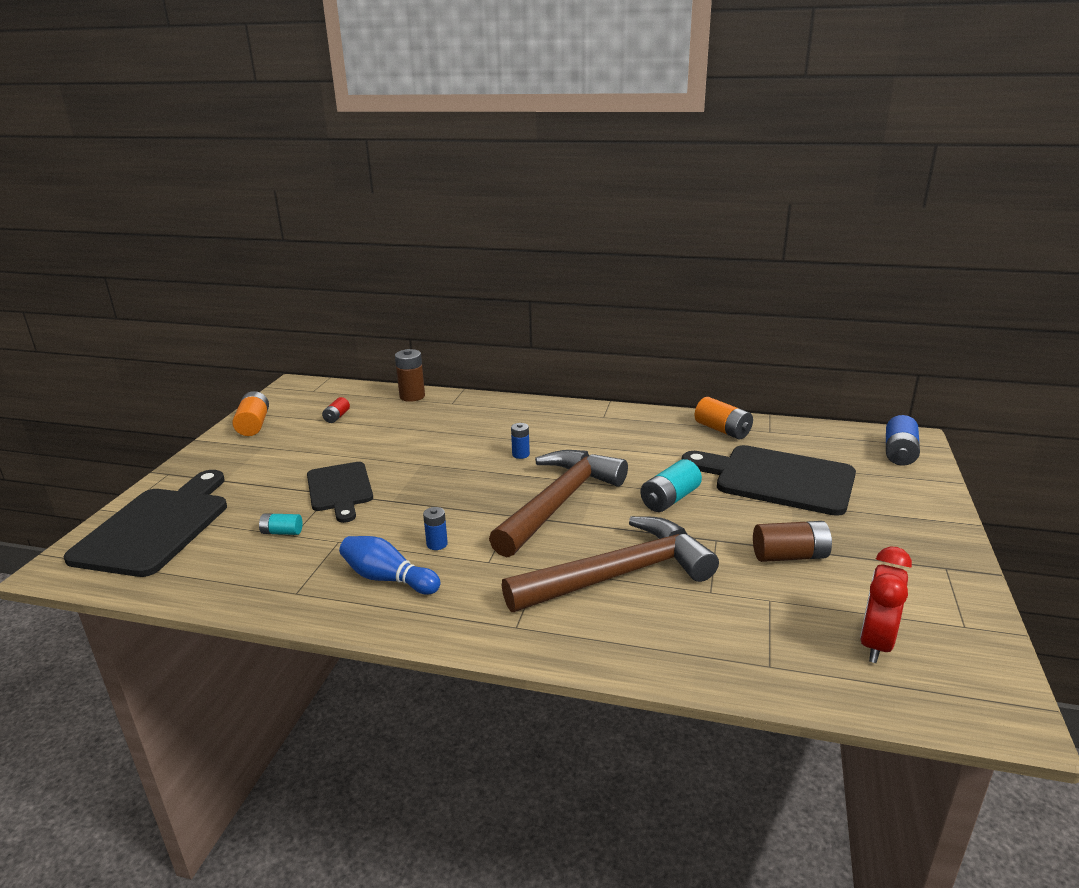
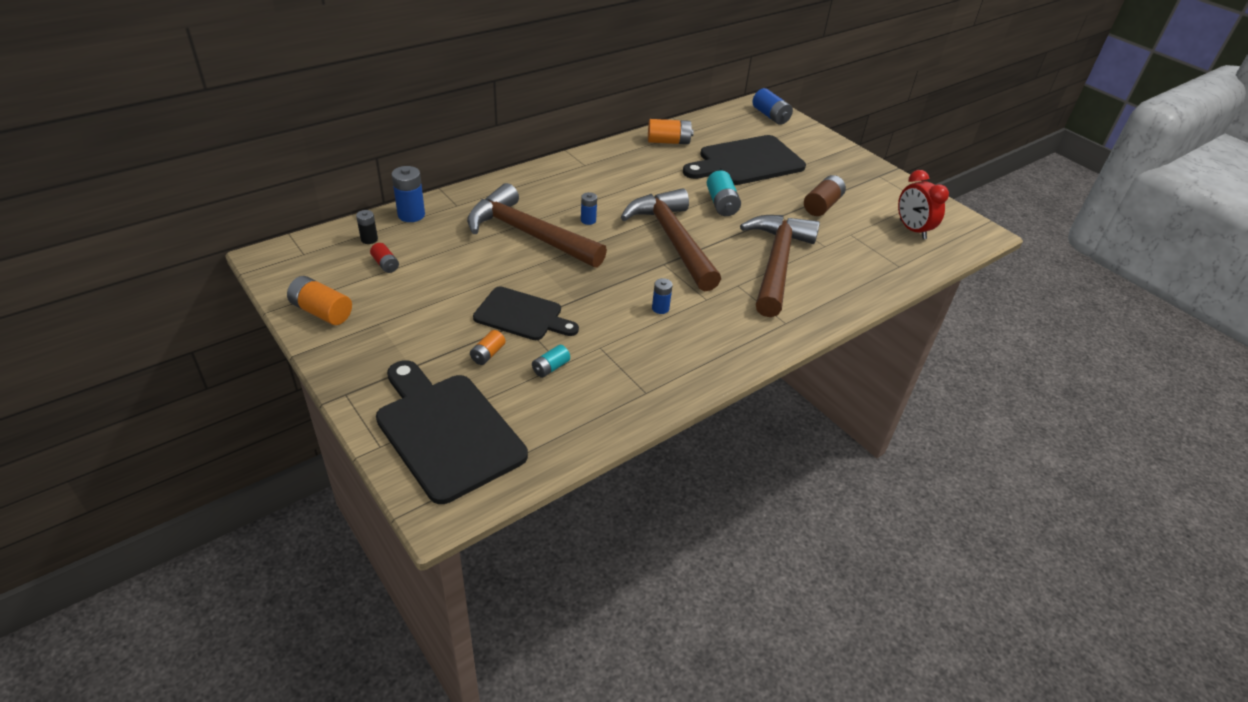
camera: 55 degrees left, 15 degrees up
blue bowling pin [339,536,441,595] -> none
brown battery [395,349,425,402] -> blue battery [392,166,425,222]
none -> black battery [356,210,378,244]
none -> brown hammer [467,183,607,268]
none -> orange battery [470,330,505,365]

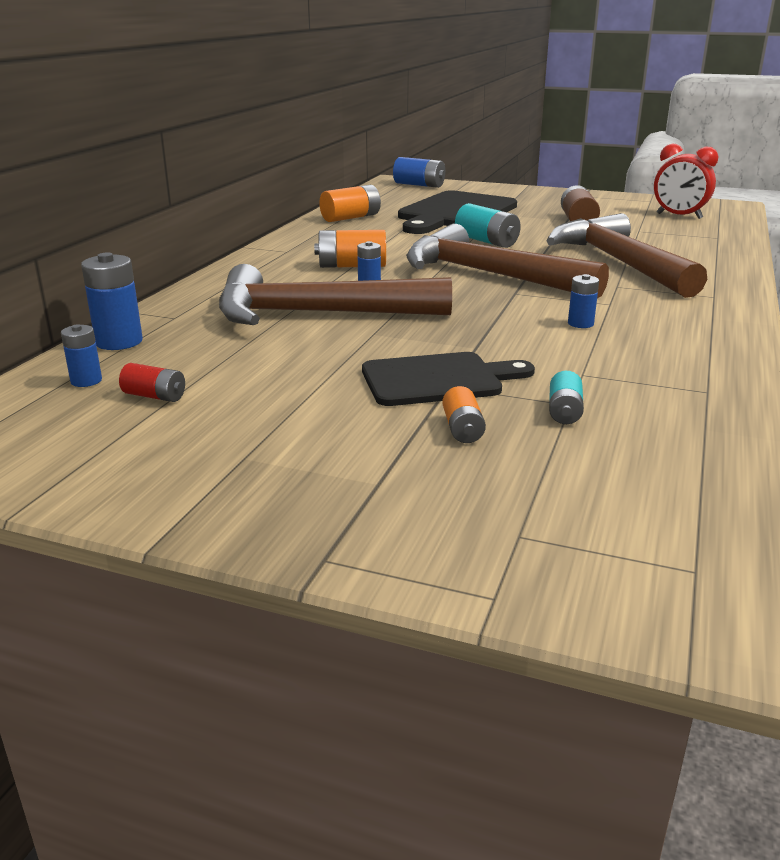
camera: 30 degrees left, 15 degrees down
orange battery [287,276,352,325] -> orange battery moved to [314,230,386,268]
black battery [356,210,378,244] -> blue battery [61,324,102,387]
black cutting board [376,360,528,504] -> none

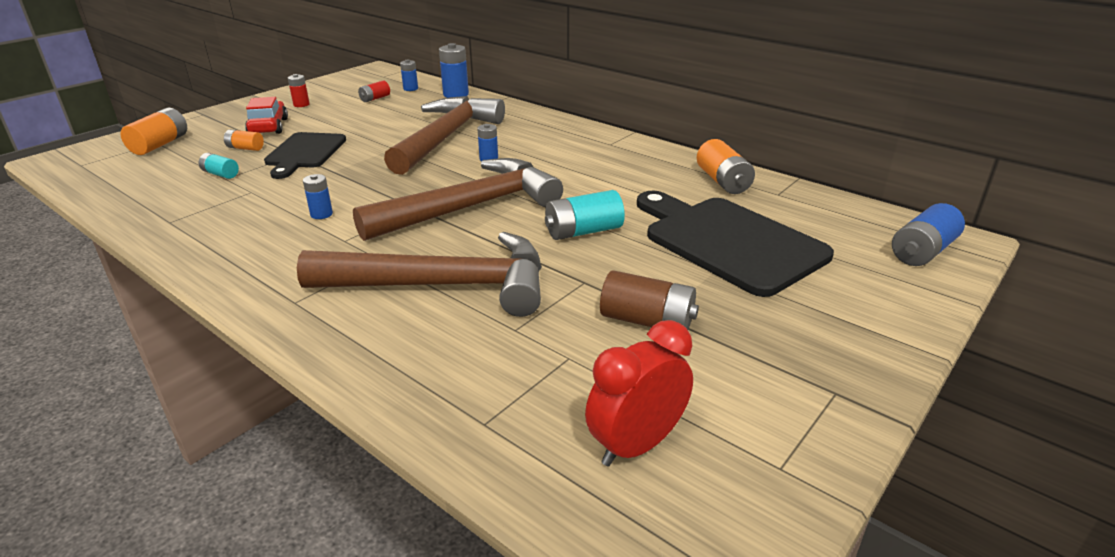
camera: 110 degrees right, 5 degrees up
orange battery [314,230,386,268] -> orange battery moved to [120,108,187,155]
none -> red car [245,97,288,134]
none -> red battery [288,74,310,107]

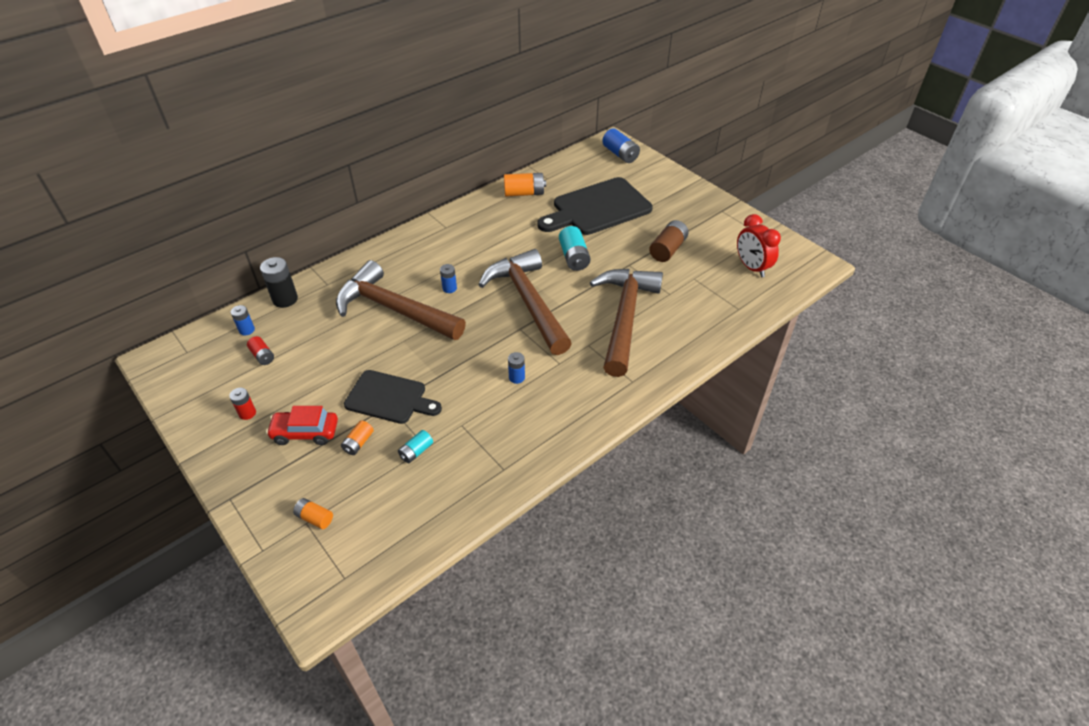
camera: 80 degrees left, 15 degrees up
orange battery [120,108,187,155] -> orange battery [293,498,333,529], size x0.59
blue battery [439,43,469,98] -> black battery [260,257,298,308]

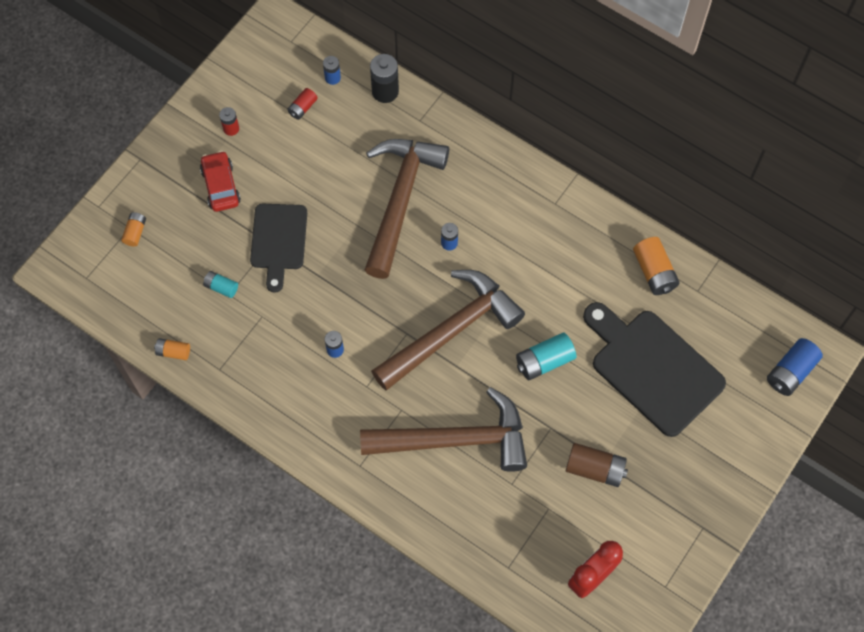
camera: 75 degrees right, 20 degrees up
orange battery [341,421,374,455] -> orange battery moved to [154,338,190,360]

